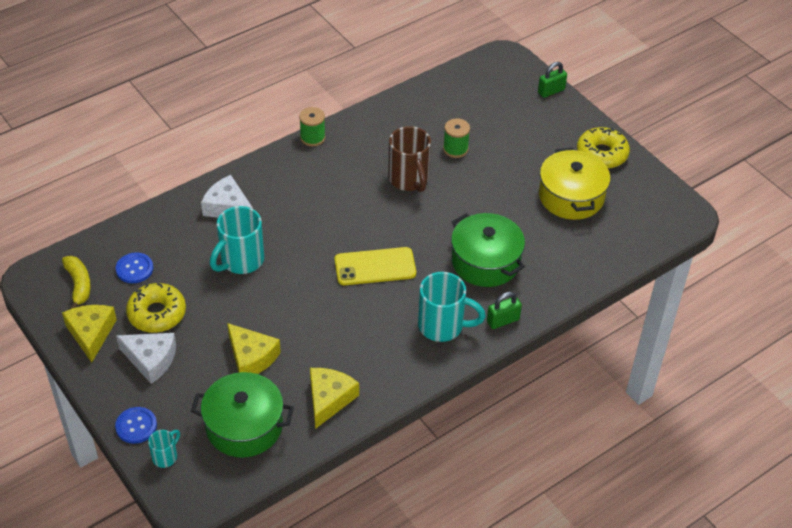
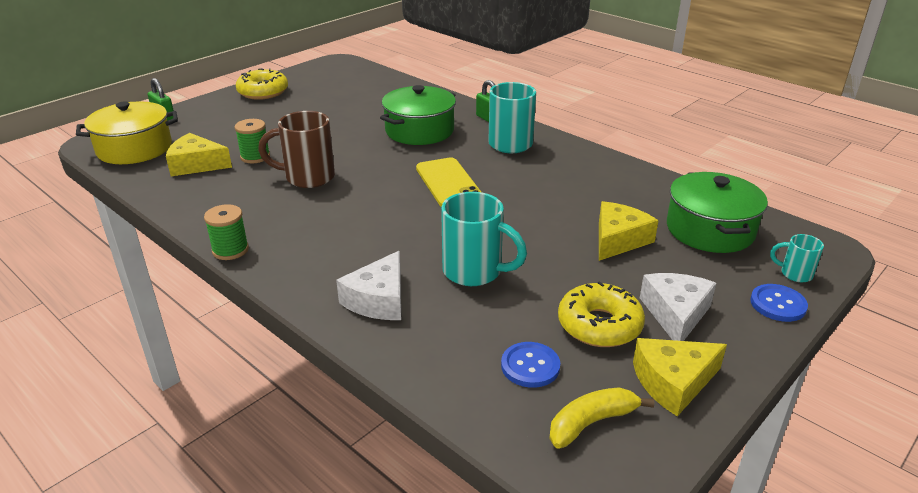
camera: 100 degrees left, 15 degrees down
yellow cheese [310,368,359,429] -> yellow cheese moved to [166,133,232,176]
brown mug [388,126,431,192] -> brown mug turned 150 degrees counterclockwise [258,111,335,188]
yellow pot [539,147,611,220] -> yellow pot moved to [76,101,178,164]

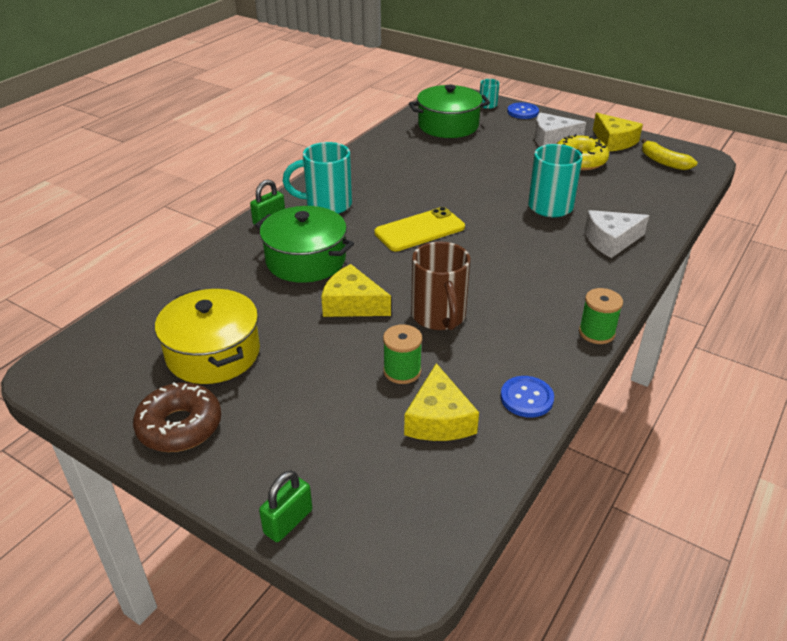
camera: 100 degrees left, 5 degrees up
yellow pot [76,101,178,164] -> yellow pot moved to [155,289,260,384]
yellow donut [236,68,288,100] -> brown donut [133,382,221,452]
white cheese [336,251,401,320] -> white cheese turned 150 degrees clockwise [585,210,649,258]
blue button [501,342,560,388] -> blue button moved to [500,376,554,417]
yellow cheese [599,201,659,261] -> yellow cheese moved to [321,264,391,317]

